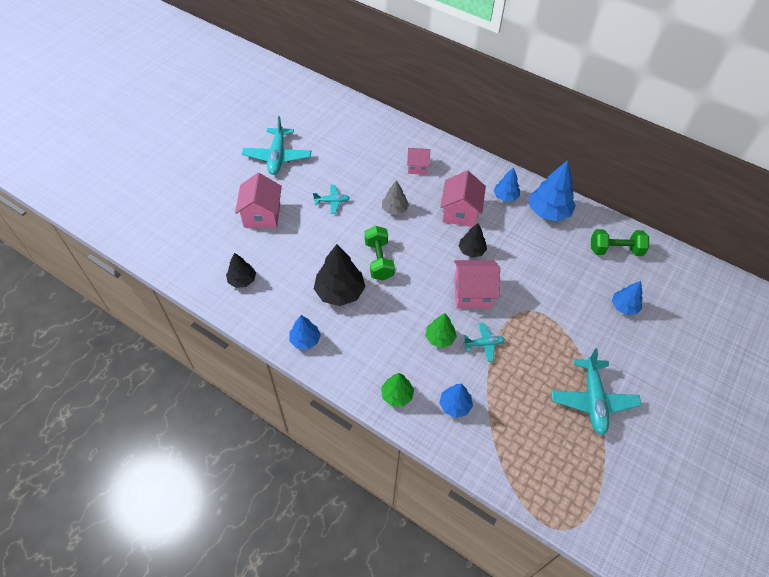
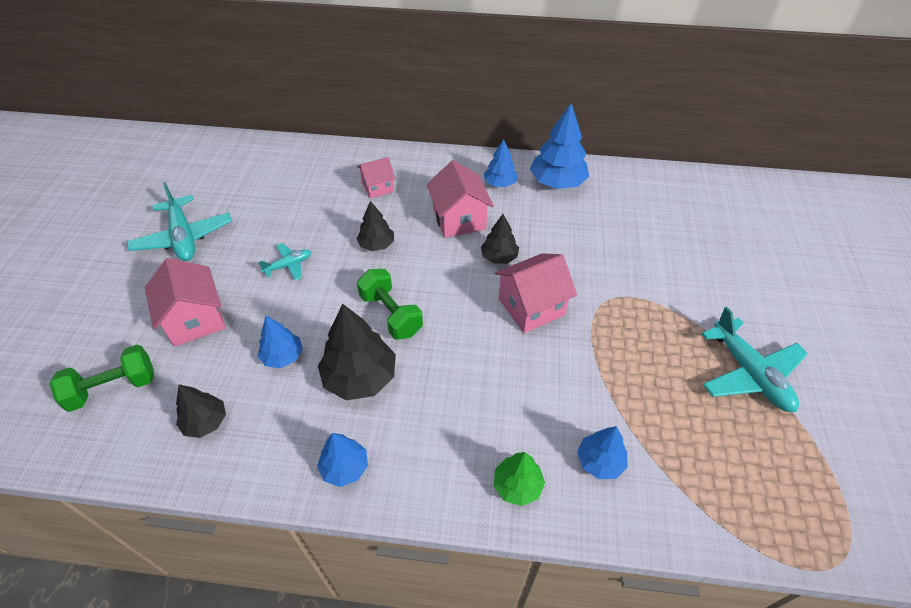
camera: 25 degrees left, 5 degrees down
grey tree [382,180,409,215] -> black tree [356,201,394,251]
green tree [425,313,457,348] -> none
turquoise plane [464,323,505,362] -> none
green dumbbell [591,229,649,256] -> green dumbbell moved to [49,345,154,412]
blue tree [612,281,643,315] -> blue tree moved to [258,315,303,368]

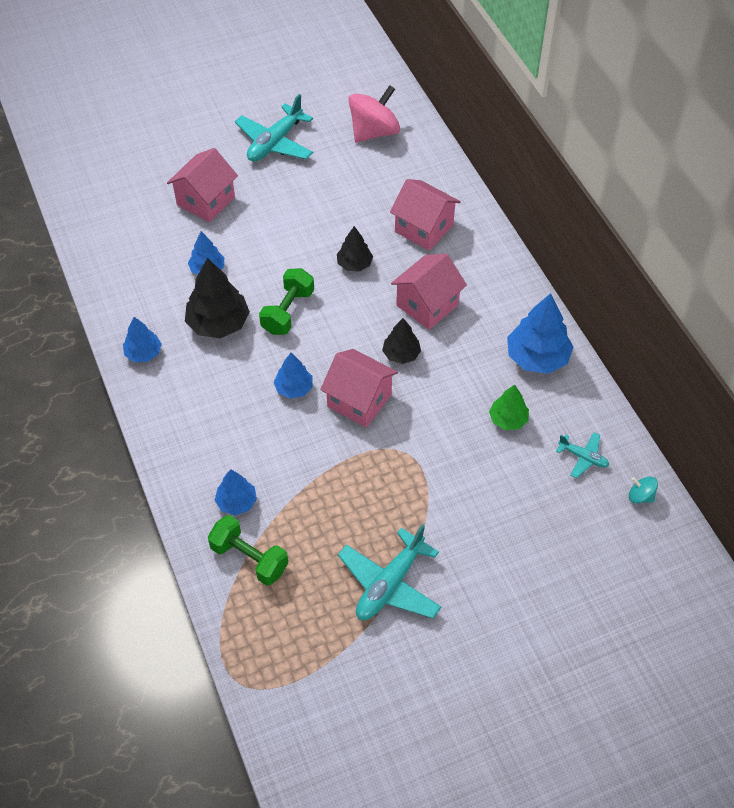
camera: 60 degrees right, 5 degrees up
green dumbbell [49,345,154,412] -> green dumbbell moved to [208,515,288,585]
black tree [176,384,226,438] -> none
turquoise plane [258,243,311,281] -> turquoise plane moved to [556,432,609,478]
pink house [357,157,395,198] -> pink house [390,179,461,251], size x1.61
blue tree [484,139,518,187] -> blue tree moved to [274,353,313,398]
green tree [494,452,545,506] -> green tree moved to [489,385,529,430]
none -> pink spinning top [348,85,400,143]
none -> turquoise spinning top [629,477,658,503]

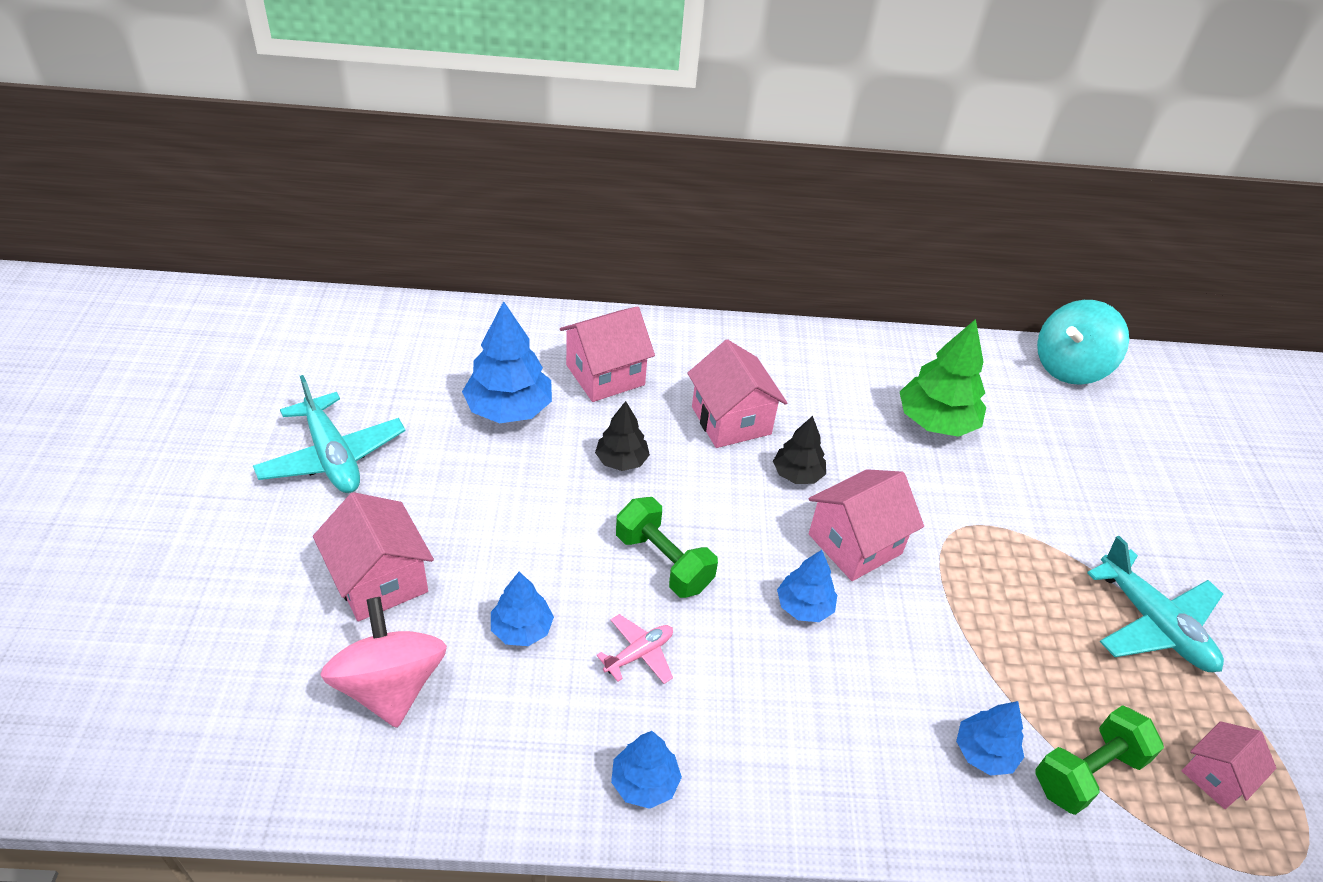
camera: 70 degrees left, 10 degrees down
black tree [185,258,250,338] -> pink plane [597,614,673,684]
pink spinning top [348,85,400,143] -> pink spinning top moved to [320,597,447,728]
green tree [489,385,529,430] -> green tree [900,319,986,437], size x1.70
blue tree [507,293,573,374] -> blue tree moved to [462,301,552,423]
turquoise plane [556,432,609,478] -> none
turquoise spinning top [629,477,658,503] -> turquoise spinning top [1037,300,1129,385], size x2.23
none -> pink house [1181,721,1276,809]

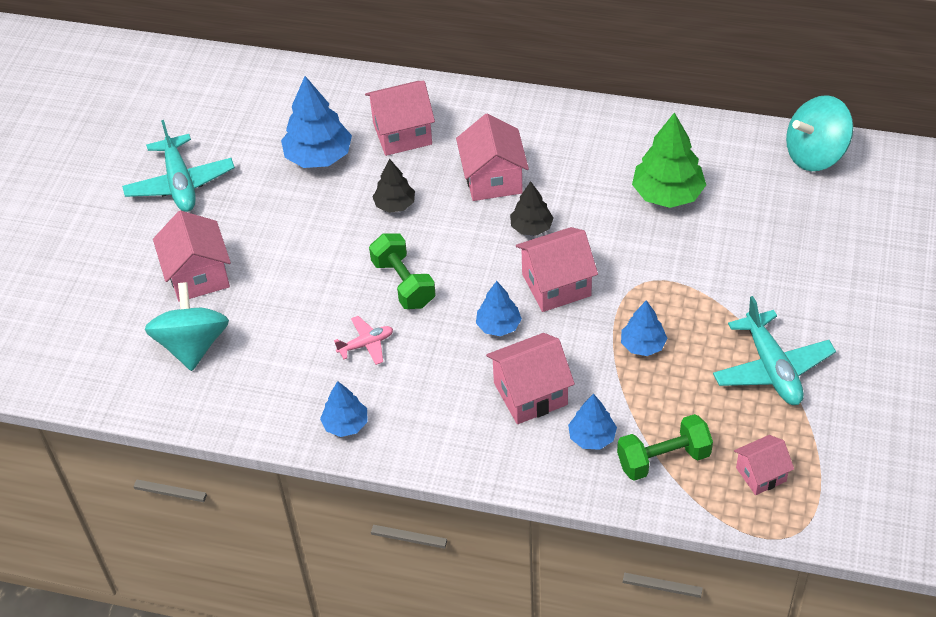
camera: 20 degrees right, 5 degrees up
pink spinning top [320,597,447,728] -> turquoise spinning top [145,282,229,371]
blue tree [491,572,554,646] -> blue tree moved to [621,300,668,356]
none -> pink house [486,333,575,424]

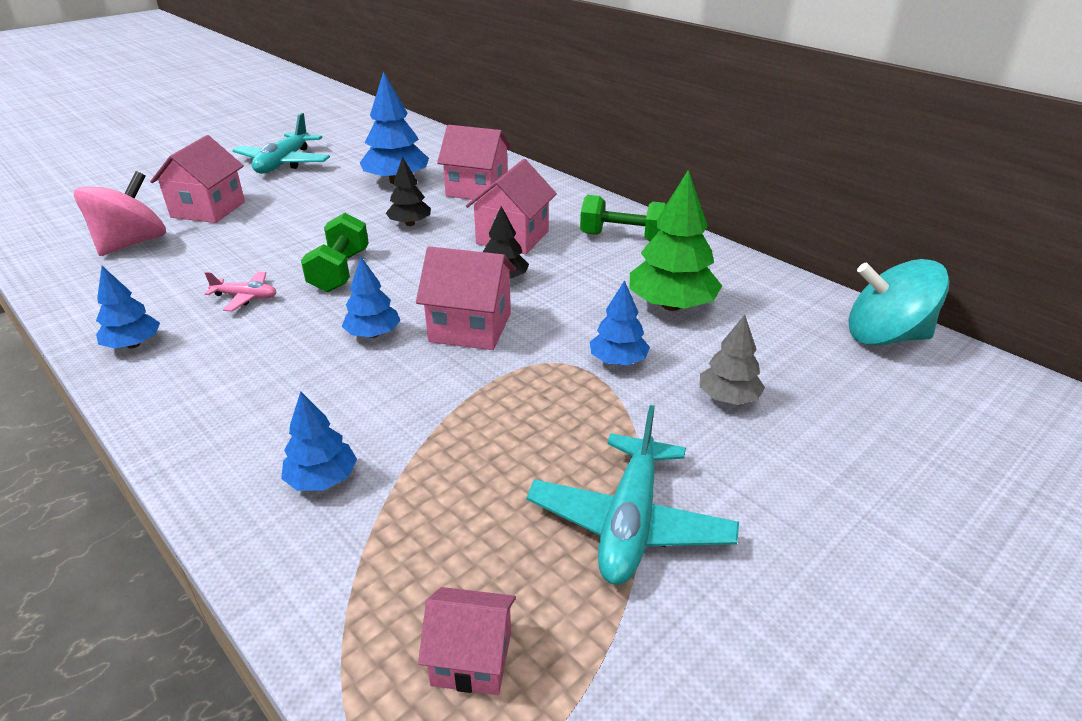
camera: 30 degrees right, 15 degrees down
turquoise spinning top [145,282,229,371] -> pink spinning top [74,171,166,256]
pink house [486,333,575,424] -> none
green dumbbell [617,414,713,481] -> green dumbbell moved to [580,195,666,241]
blue tree [621,300,668,356] -> blue tree moved to [590,280,650,365]
none -> grey tree [700,315,765,405]

